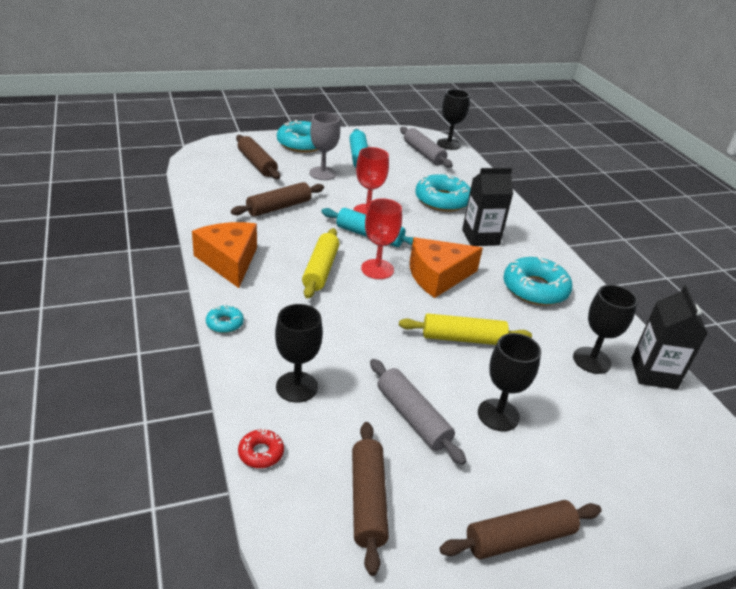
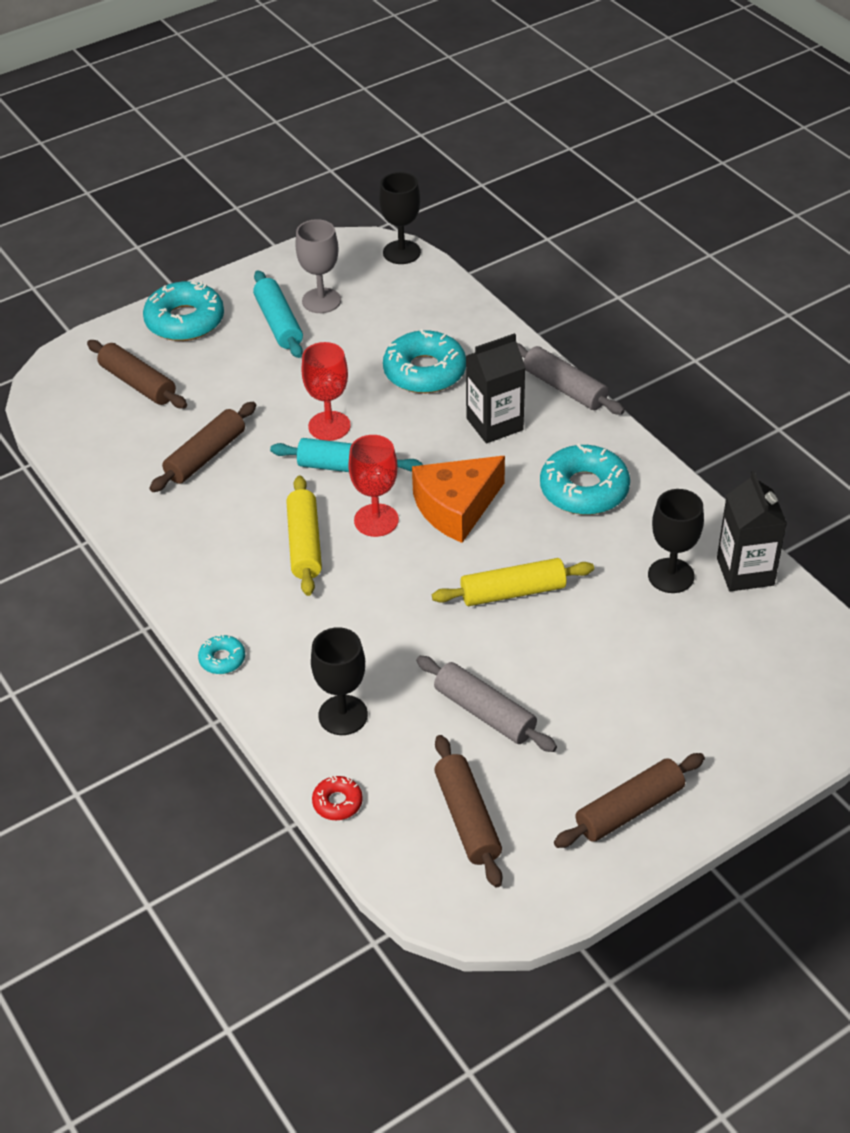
camera: 10 degrees left, 10 degrees up
orange cheese [192,222,257,288] -> none
grey goblet [309,112,340,180] -> grey goblet moved to [295,219,341,313]
grey rolling pin [400,127,453,168] -> grey rolling pin moved to [517,343,625,415]
black goblet [478,333,541,431] -> none

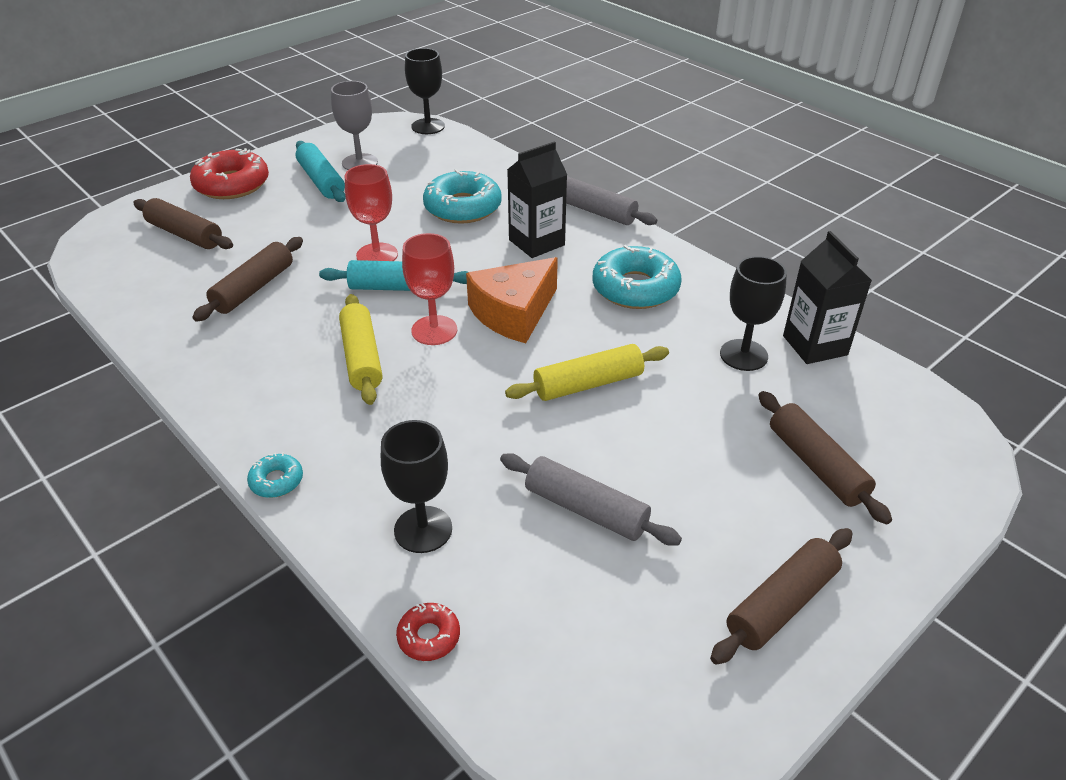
camera: 10 degrees left, 5 degrees down
turquoise donut [143,281,224,341] -> red donut [190,148,269,199]
brown rolling pin [434,735,502,888] -> brown rolling pin moved to [758,391,892,525]

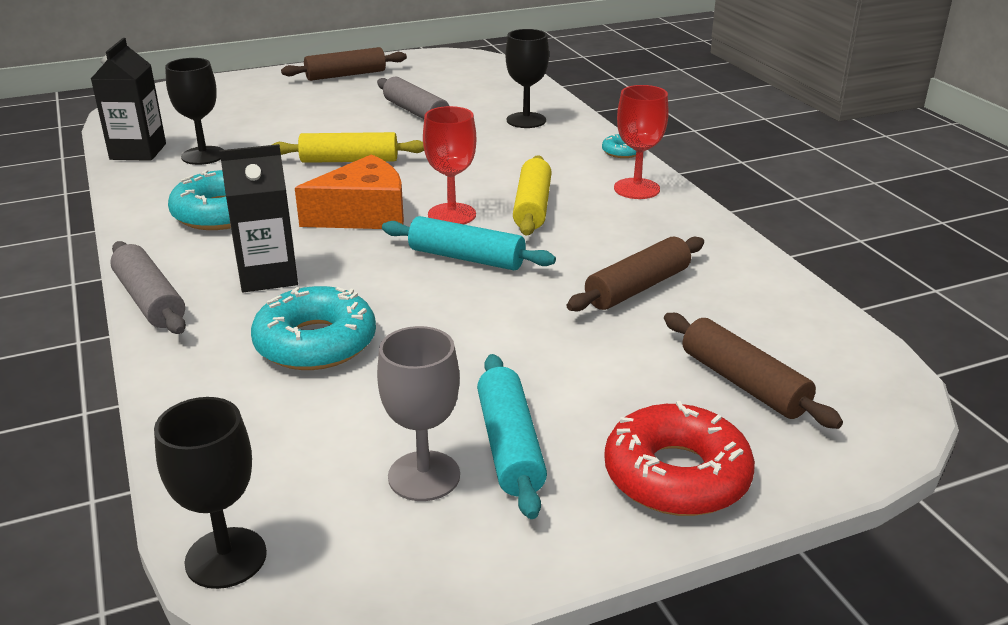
camera: 160 degrees left, 10 degrees down
red goblet [345,164,398,261] -> red goblet moved to [614,85,669,199]
red donut [396,603,460,661] -> none
brown rolling pin [758,391,892,525] -> none

